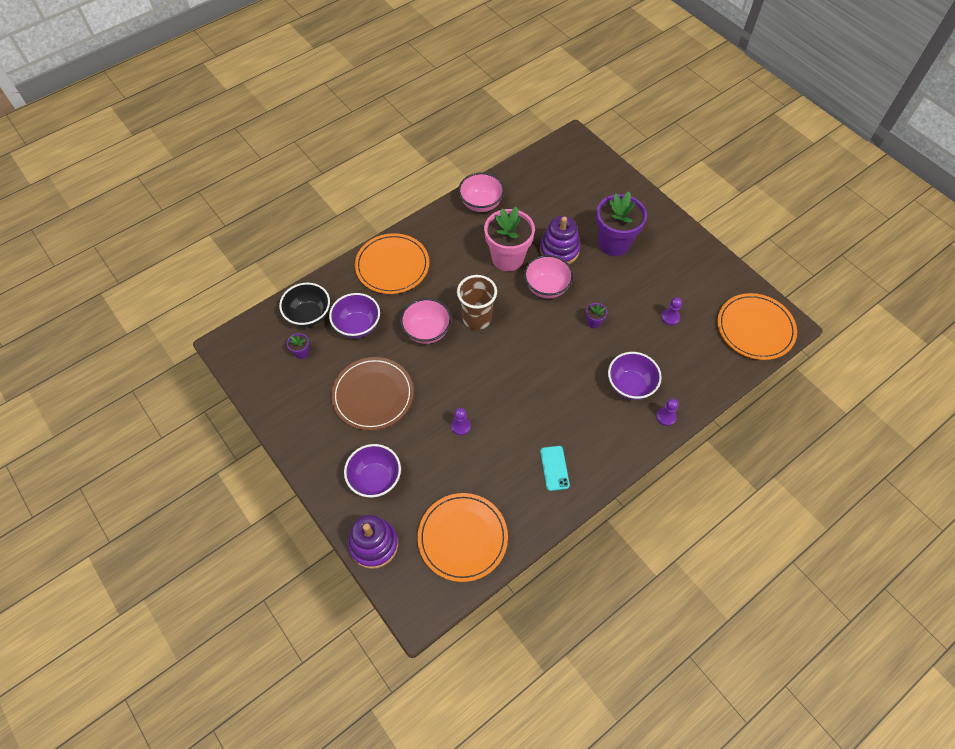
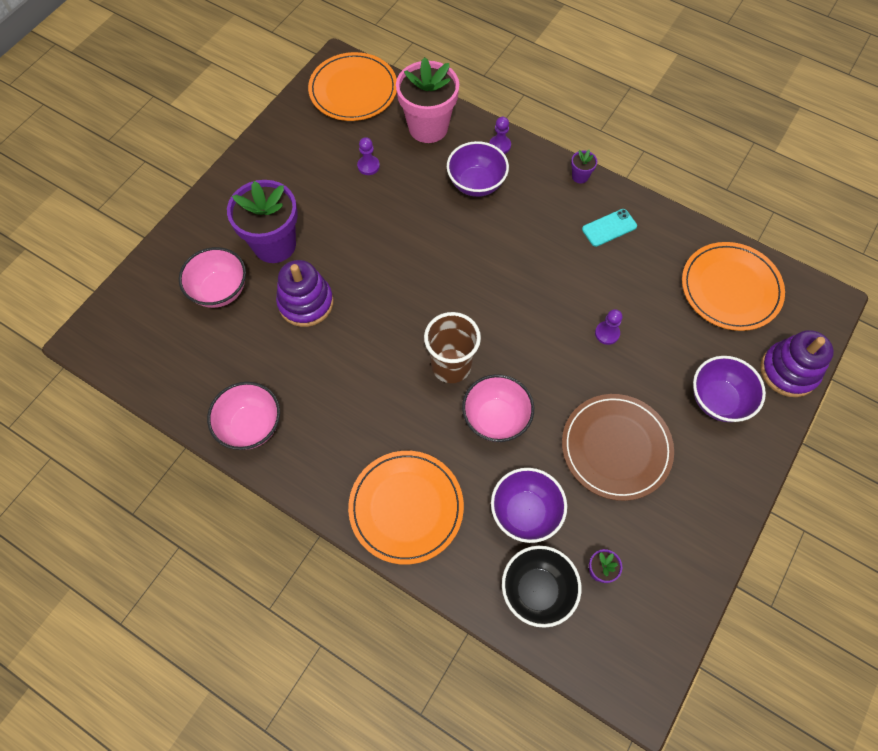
camera: 110 degrees left, 5 degrees up
pink flower pot [484,206,535,271] -> pink flower pot moved to [396,57,459,143]
pink bowl [524,255,573,299] -> pink bowl moved to [179,247,246,308]
purple flower pot [586,303,607,329] -> purple flower pot moved to [571,150,598,184]

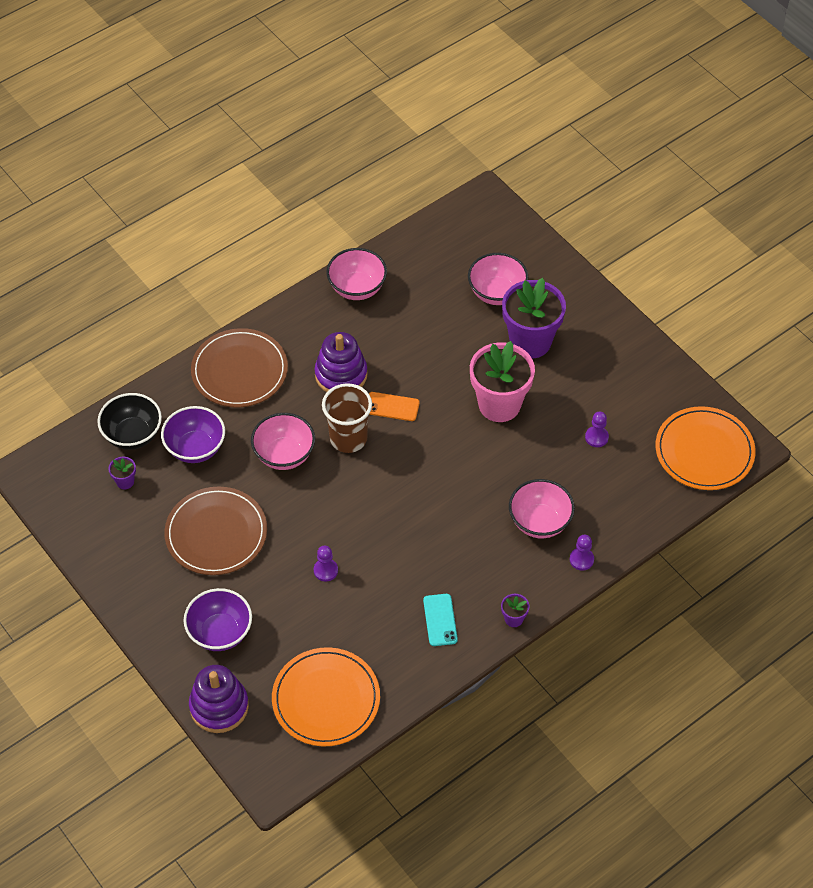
camera: 110 degrees right, 10 degrees down
purple stacking toy [276,260,334,327] -> purple stacking toy moved to [315,332,368,392]
orange plate [348,451,464,565] -> brown plate [191,328,288,408]
pink flower pot [396,57,459,143] -> pink flower pot moved to [470,341,535,422]
purple bowl [447,141,509,197] -> pink bowl [509,479,575,538]
none -> orange phone [369,392,420,421]

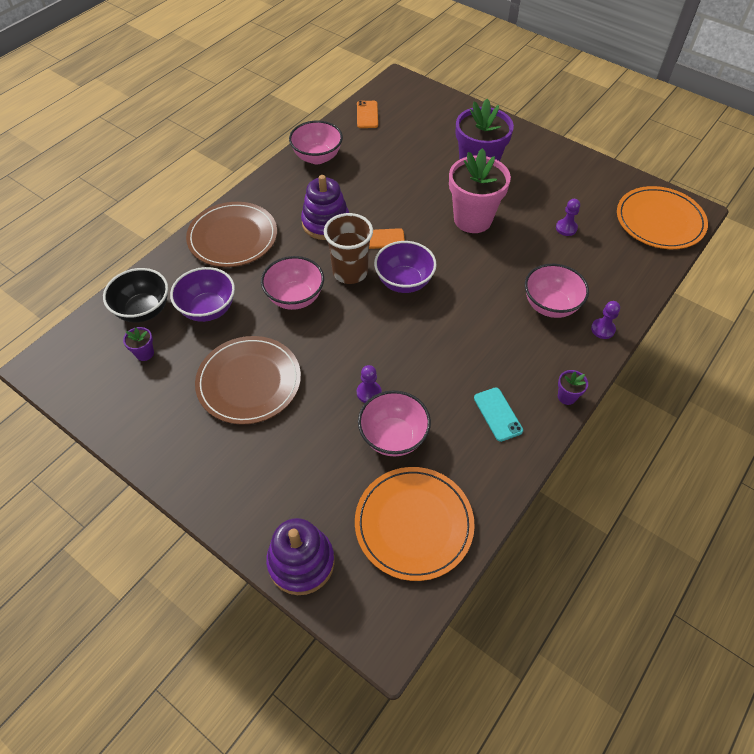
camera: 15 degrees left, 0 degrees up
purple bowl [183,588,252,651] -> purple bowl moved to [374,241,437,293]
pink bowl [468,253,529,305] -> pink bowl moved to [358,390,431,456]
none -> orange phone [357,101,378,128]

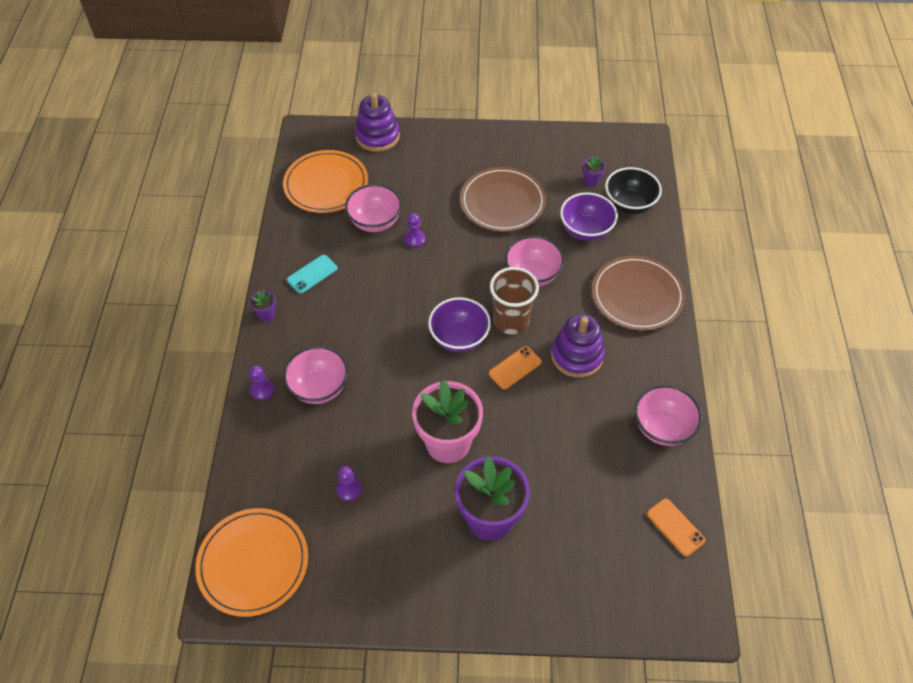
camera: 145 degrees right, 0 degrees up
turquoise phone [474,387,523,442] -> turquoise phone turned 75 degrees counterclockwise [287,255,338,294]

